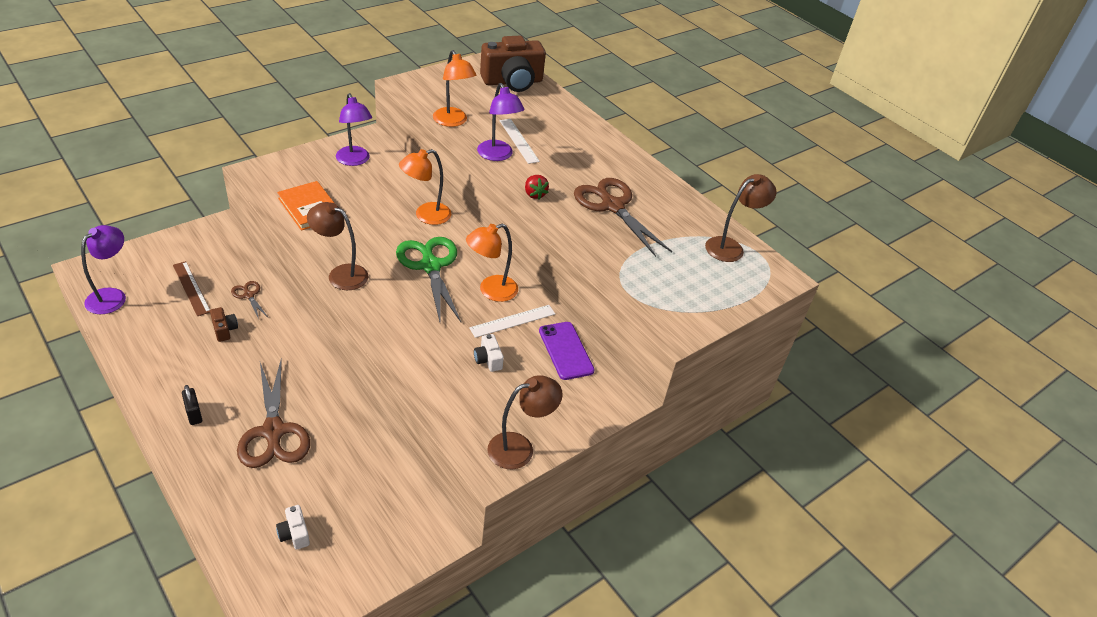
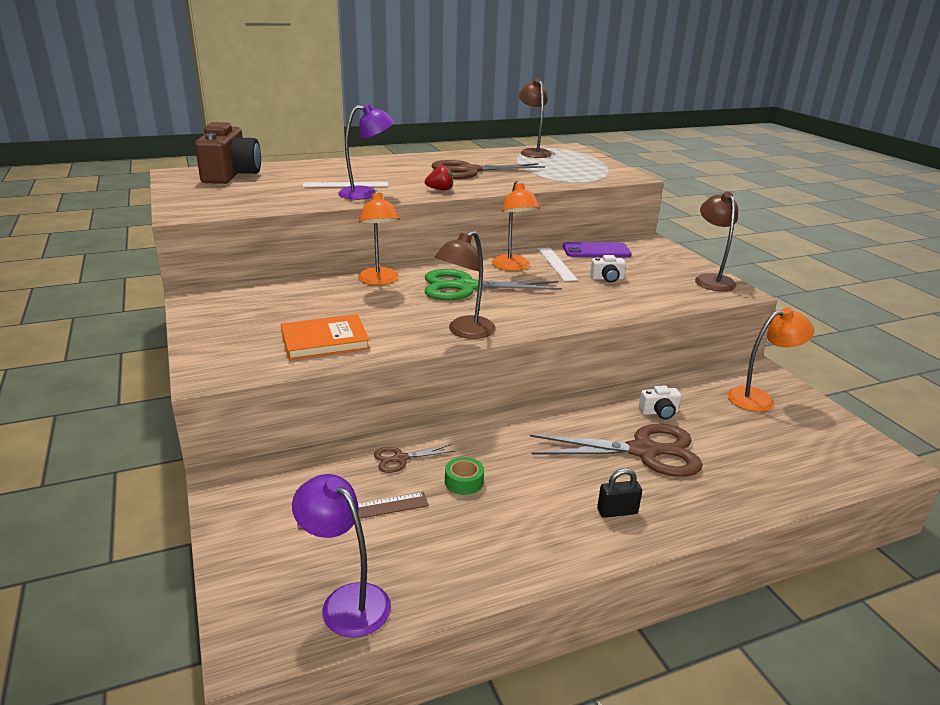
camera: 70 degrees left, 15 degrees down
brown camera [210,307,238,342] -> green tape [445,457,484,495]
white camera [276,505,310,550] -> white camera moved to [639,385,681,419]
purple lamp [336,93,372,166] -> none
orange lamp [433,50,476,127] -> orange lamp moved to [727,308,814,412]

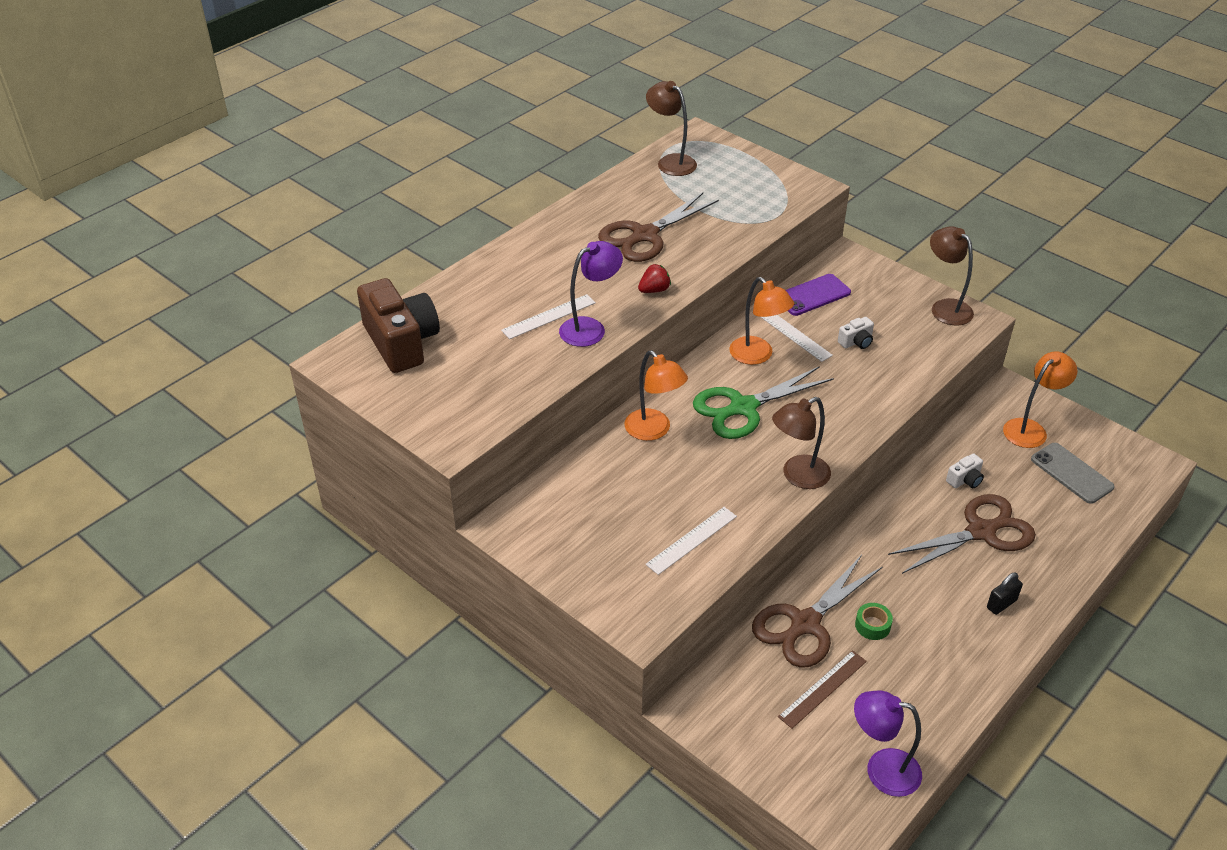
camera: 25 degrees left, 15 degrees up
orange book [281,314,370,360] -> white ruler [645,507,737,575]
brown scissors [374,444,455,473] -> brown scissors [752,555,883,668], size x2.13
brown lamp [435,231,496,339] -> brown lamp turned 45 degrees clockwise [772,397,831,489]
none -> grey phone [1031,443,1115,504]

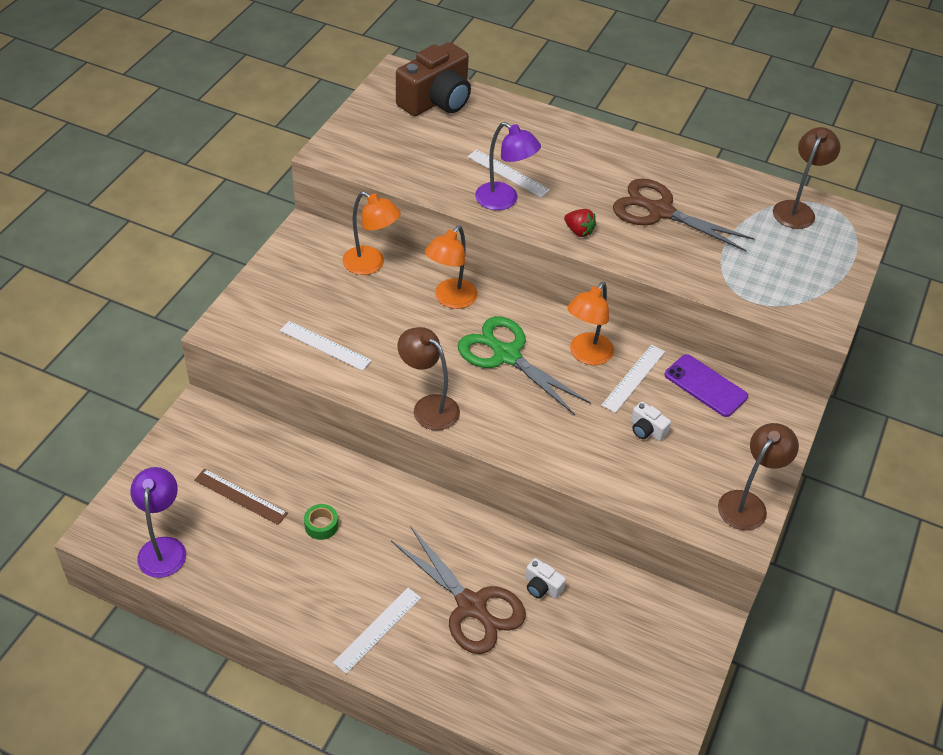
camera: 70 degrees right, 5 degrees up
brown scissors [752,555,883,668] -> none
black padlock [987,573,1023,615] -> white ruler [333,588,421,674]
orange lamp [1003,351,1078,448] -> orange lamp moved to [342,191,401,275]
grey phone [1031,443,1115,504] -> none

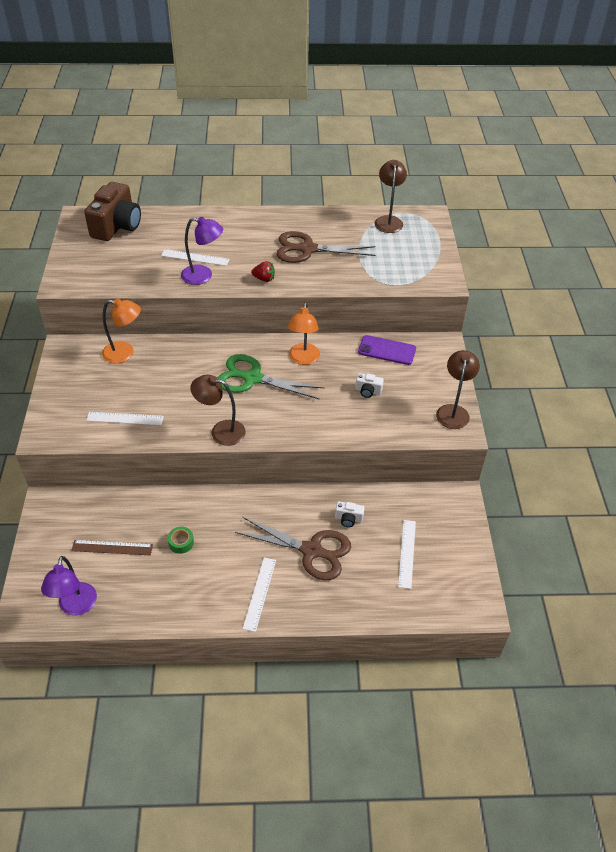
camera: 25 degrees left, 0 degrees up
purple lamp [130,467,186,578] -> purple lamp turned 150 degrees counterclockwise [41,556,97,616]
orange lamp [425,226,478,309] -> none
white ruler [601,345,665,413] -> white ruler moved to [398,520,416,589]

